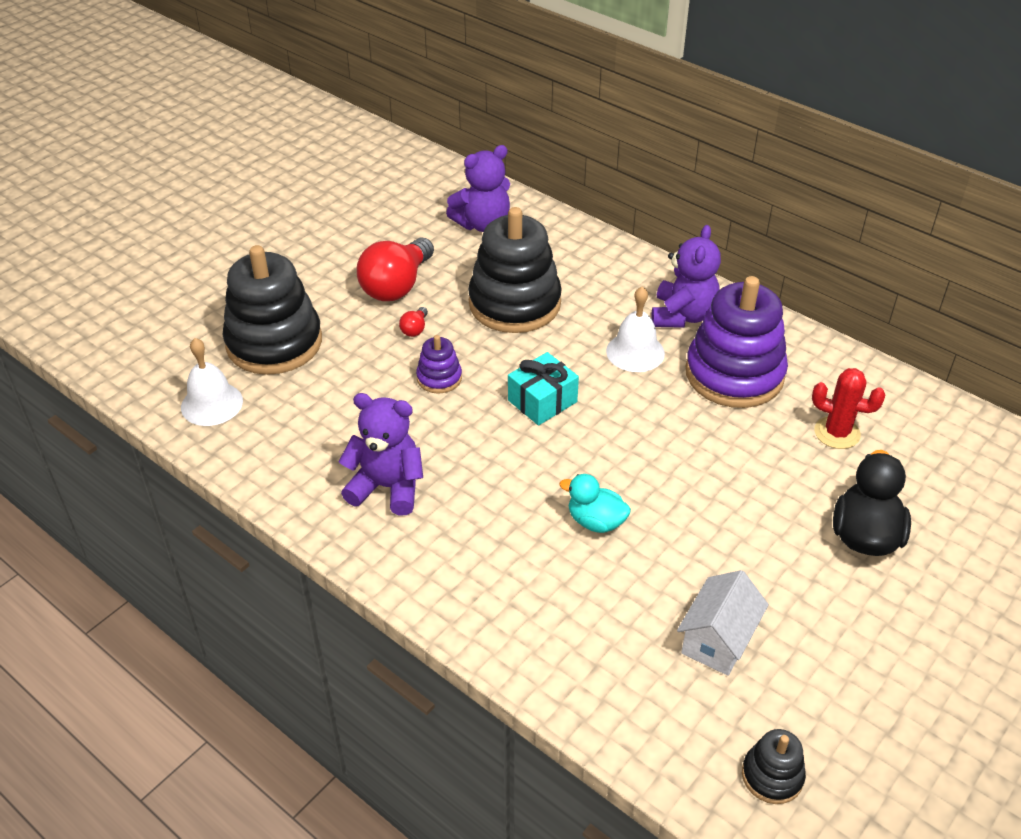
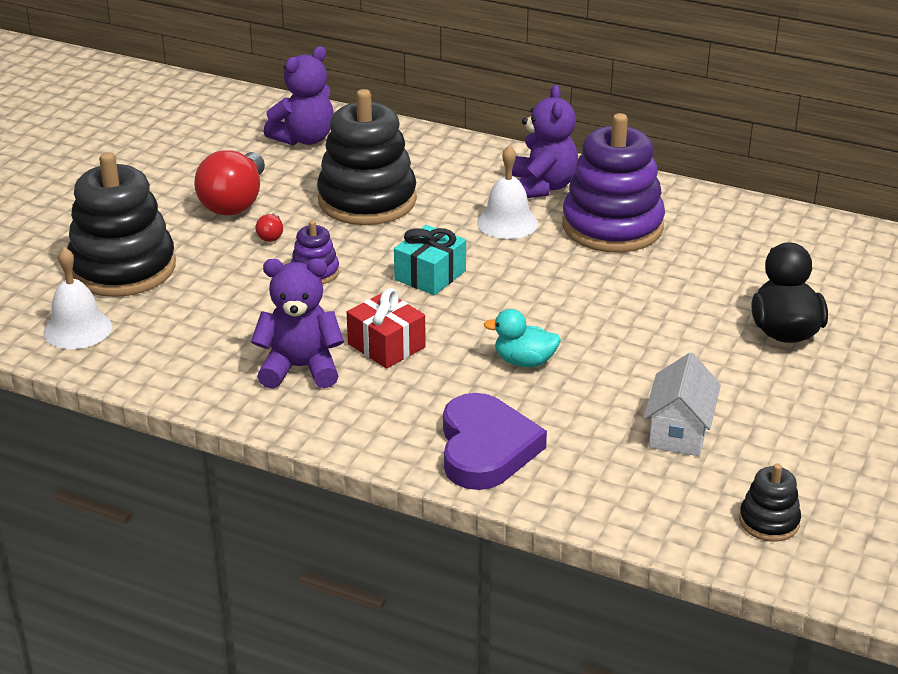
camera: 15 degrees left, 10 degrees down
red cactus [812,368,886,449] -> none
none -> red gift [347,288,426,369]
none -> purple heart [443,393,547,490]

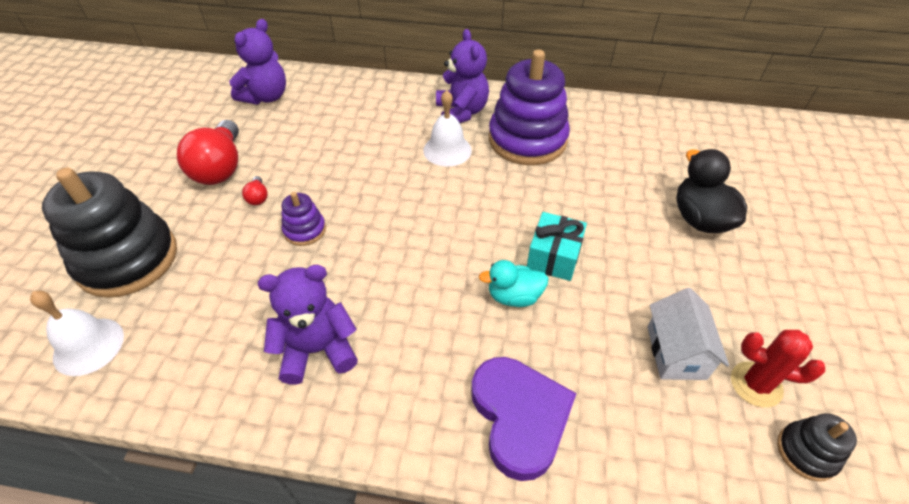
camera: 15 degrees left, 15 degrees up
black stacking toy [317,89,417,225] -> none
red gift [347,288,426,369] -> none
turquoise gift [394,225,466,295] -> turquoise gift moved to [527,212,587,281]
none -> red cactus [731,330,825,408]

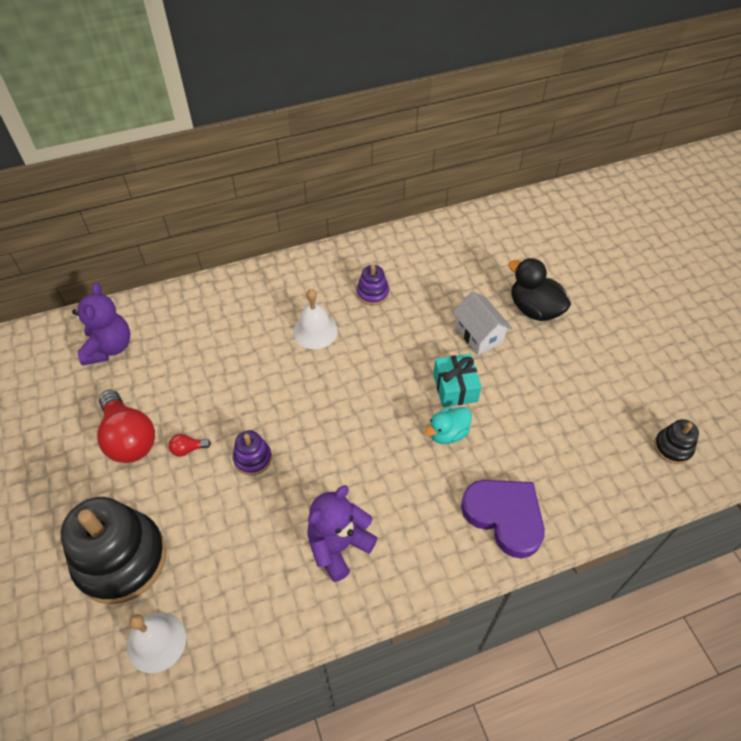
camera: 30 degrees left, 5 degrees up
red light bulb [242,176,268,205] -> red light bulb turned 120 degrees clockwise [169,434,211,456]
purple teddy bear [436,29,489,123] -> none
purple stacking toy [489,50,570,165] -> purple stacking toy [357,265,389,305], size x0.46
white house [647,288,729,380] -> white house moved to [453,291,512,355]
red cactus [731,330,825,408] -> none

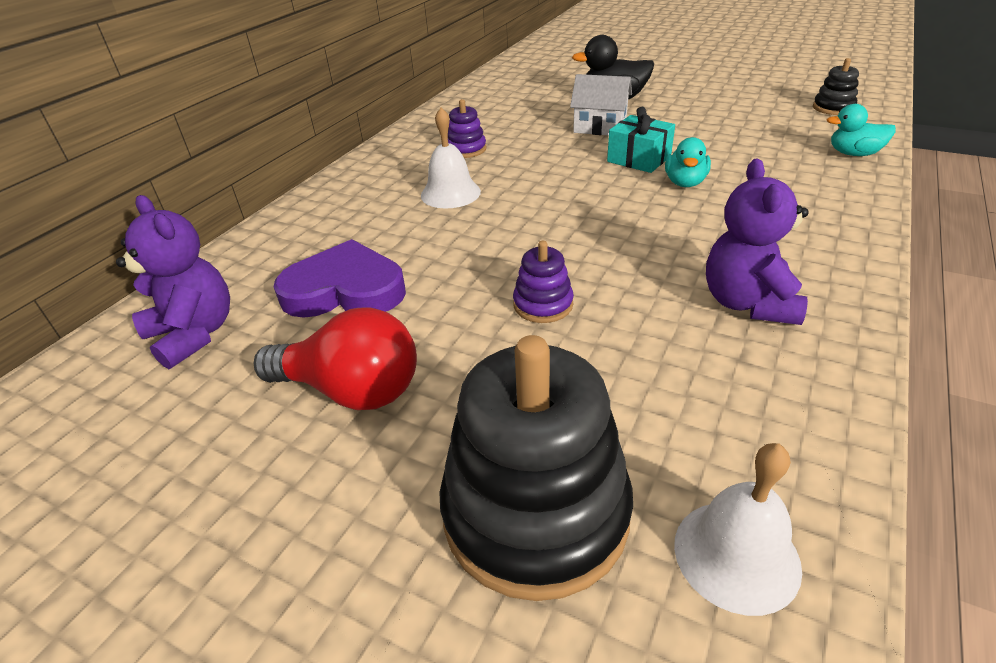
camera: 40 degrees left, 15 degrees down
red light bulb [169,434,211,456] -> none
purple heart [461,480,545,559] -> purple heart moved to [274,239,406,318]
none -> turquoise duck [827,104,896,156]

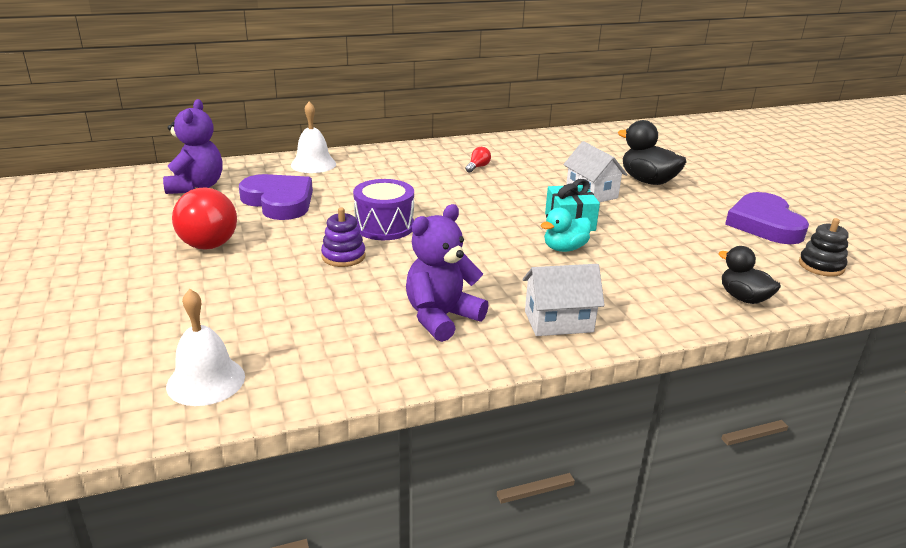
camera: 40 degrees right, 10 degrees down
white bell [421,108,481,208] -> white bell moved to [291,101,336,173]
black stacking toy [439,335,633,601] -> none
purple stacking toy [448,99,486,158] -> red light bulb [465,147,491,173]
turquoise duck [827,104,896,156] -> black duck [718,246,781,304]
none -> purple drum [353,179,414,240]
none -> white house [523,264,605,336]
none -> purple heart [725,192,809,244]

